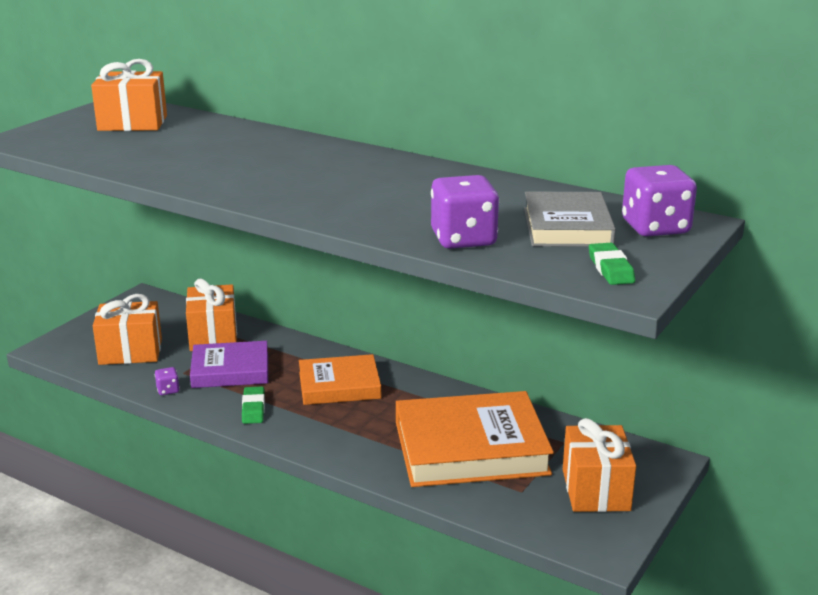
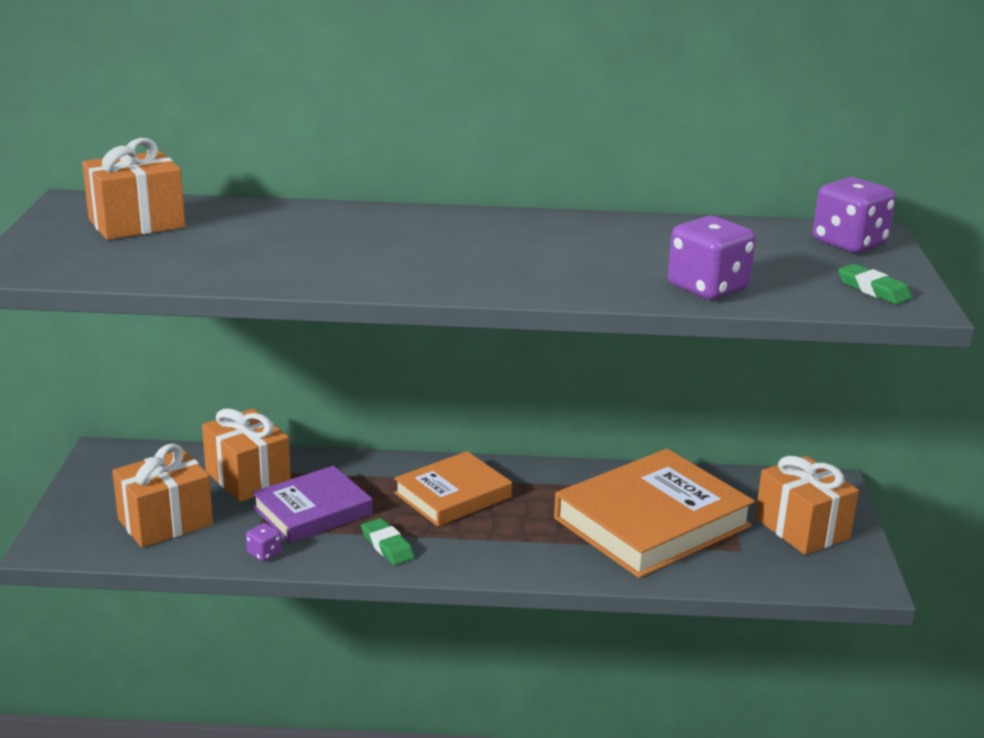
camera: 30 degrees left, 0 degrees up
grey book [524,191,616,247] -> none

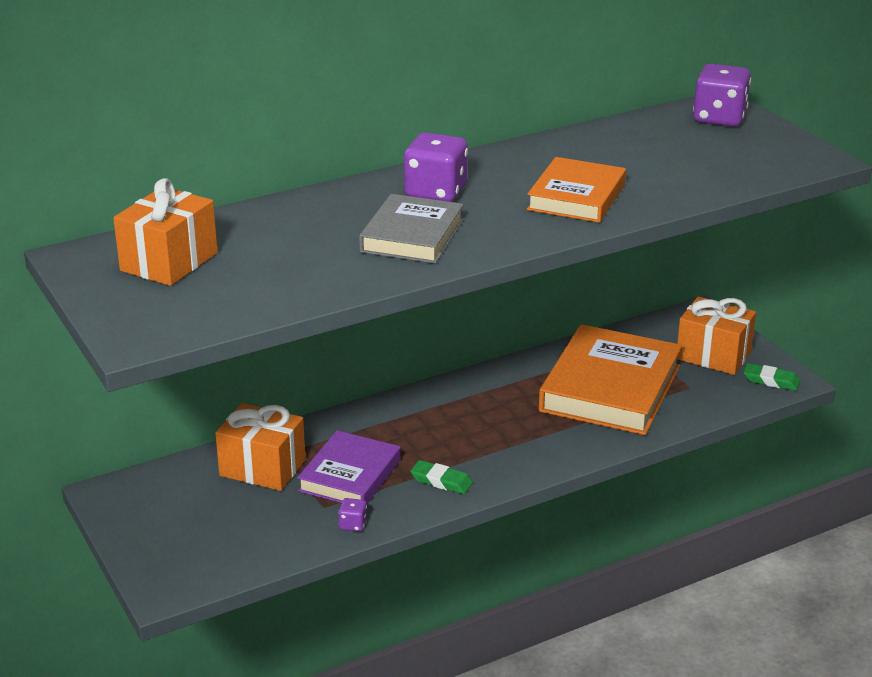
camera: 30 degrees left, 5 degrees up
orange gift [112,443,213,548] -> none
orange book [394,451,512,526] -> orange book moved to [527,157,626,223]
purple dice [668,216,756,300] -> purple dice moved to [404,132,468,202]
green eraser [838,264,912,304] -> green eraser moved to [743,363,800,391]
none -> grey book [359,194,464,264]

